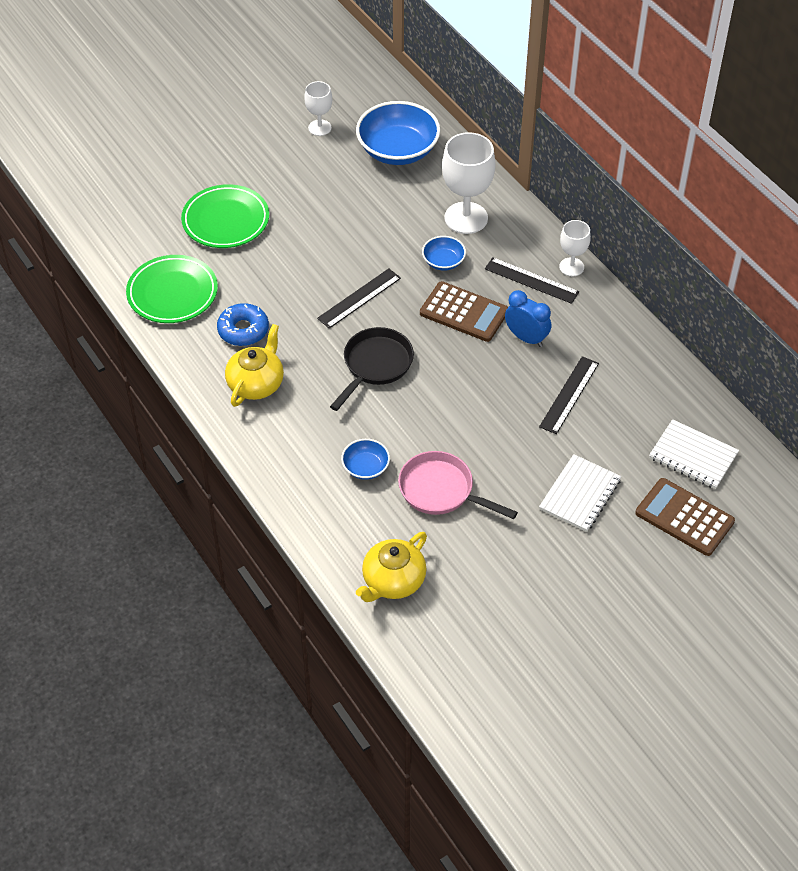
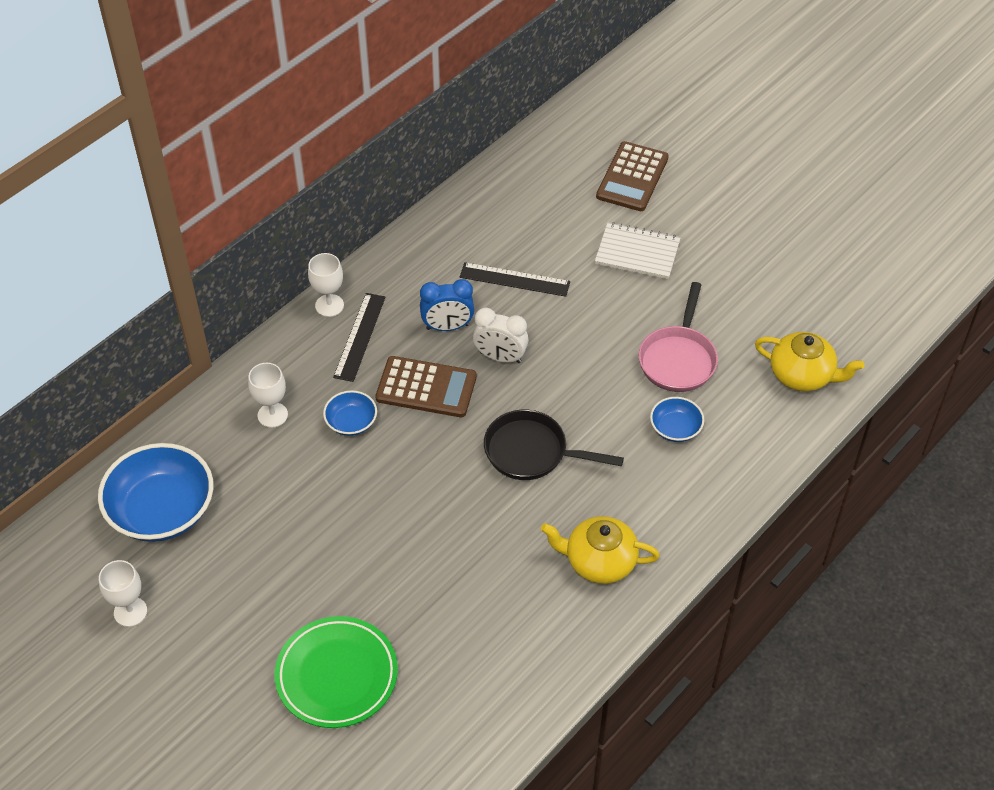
camera: 105 degrees left, 0 degrees up
green plate [126,255,218,323] -> none
blue donut [217,303,269,346] -> none
black ruler [317,268,401,329] -> none
brown calculator [420,281,508,342] -> brown calculator turned 90 degrees clockwise [375,356,477,417]
white goblet [442,132,496,234] -> white goblet [248,363,288,428], size x0.56
blue clock [505,290,551,347] -> blue clock turned 120 degrees counterclockwise [420,279,474,331]
white notebook [649,419,739,489] -> none
none -> white clock [473,308,529,363]

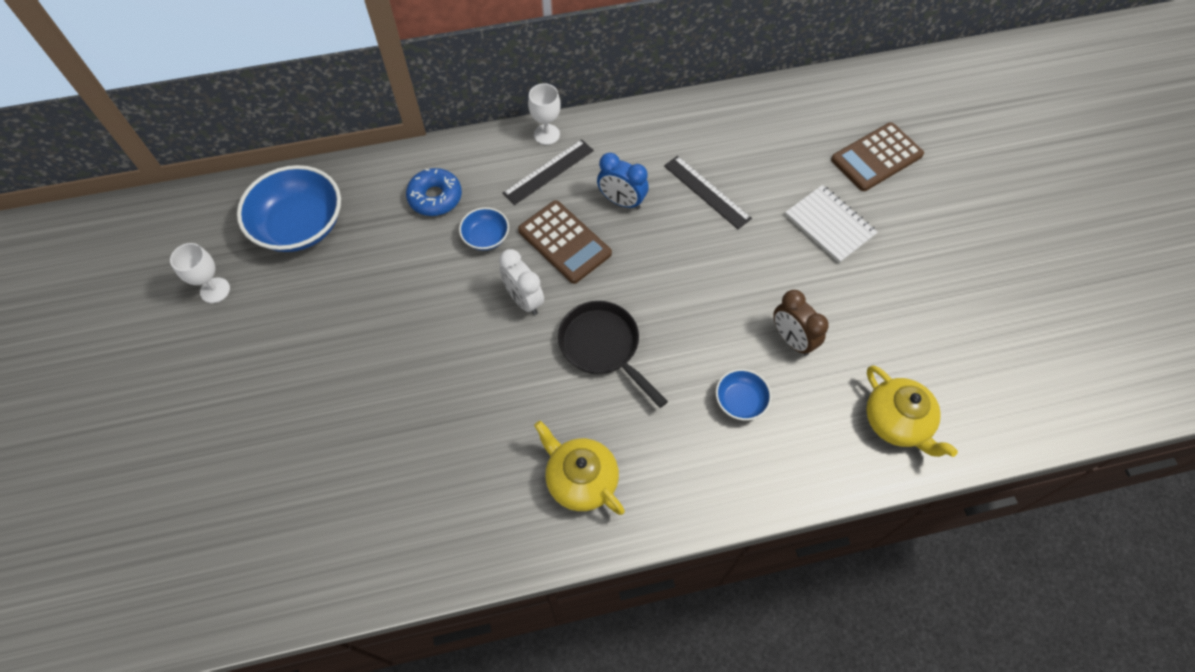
camera: 35 degrees right, 10 degrees up
white goblet [248,363,288,428] -> blue donut [406,168,462,216]
green plate [275,616,398,728] -> none
white clock [473,308,529,363] -> white clock moved to [499,249,544,315]
pink pan [638,282,718,392] -> brown clock [773,290,829,356]

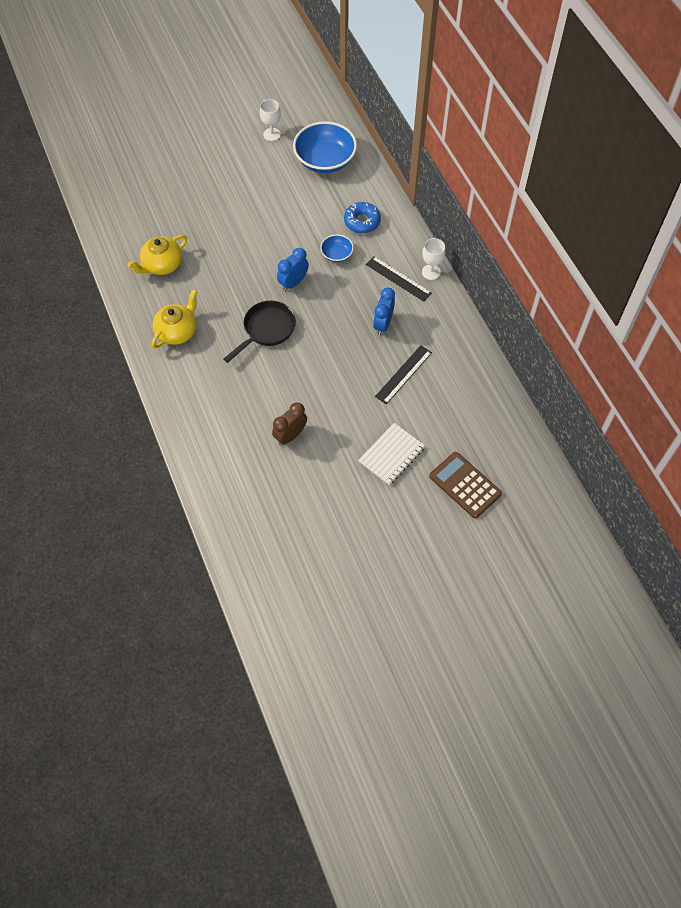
camera: 80 degrees right, 0 degrees up
white clock [499,249,544,315] -> blue clock [277,248,309,291]
brown calculator [518,200,612,284] -> none
blue bowl [716,369,772,421] -> none
yellow teapot [866,366,958,457] -> yellow teapot moved to [127,235,187,275]

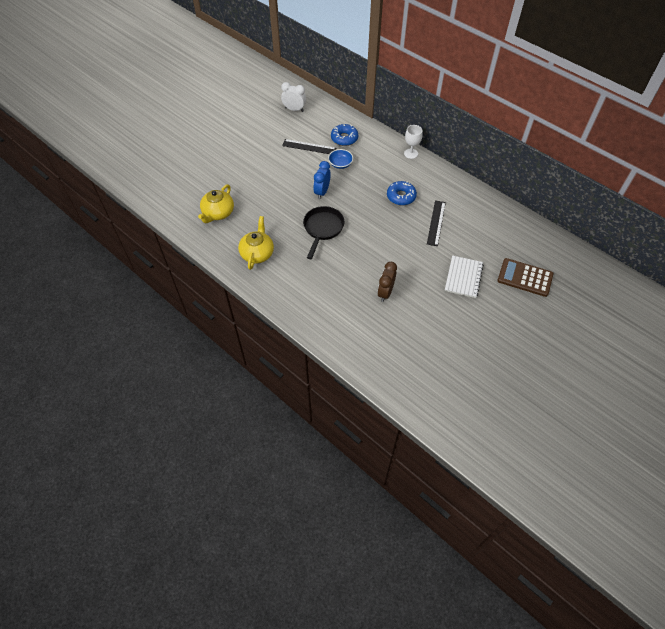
camera: 25 degrees left, 5 degrees down
white goblet [260,99,281,141] -> none
blue bowl [293,121,357,173] -> white clock [281,82,306,112]
black ruler [366,256,432,302] -> black ruler moved to [282,139,336,154]
blue clock [373,288,395,335] -> blue donut [387,181,417,206]

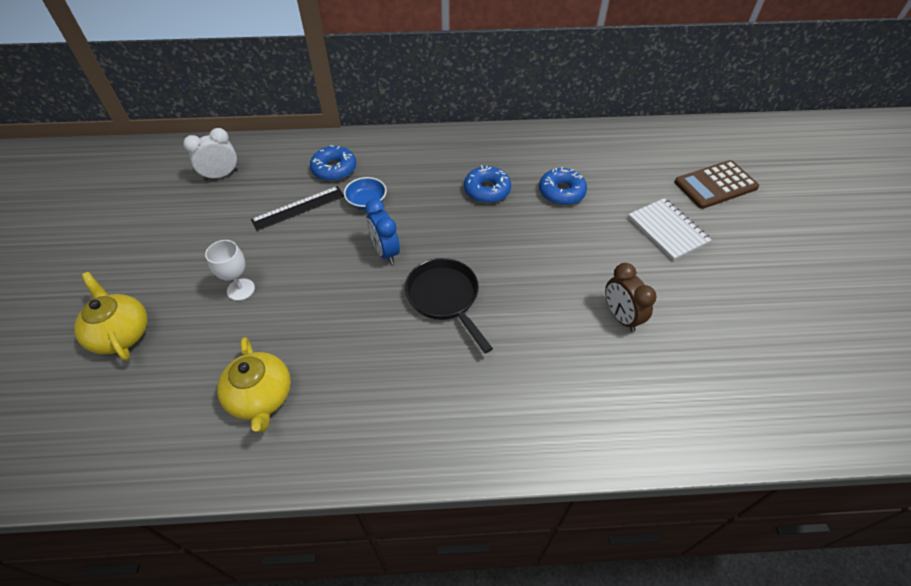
camera: 45 degrees left, 5 degrees down
yellow teapot [238,216,274,270] -> yellow teapot moved to [74,272,148,361]
white goblet [404,125,423,159] -> white goblet moved to [205,240,255,301]
black ruler [427,200,446,246] -> blue donut [539,167,587,205]

